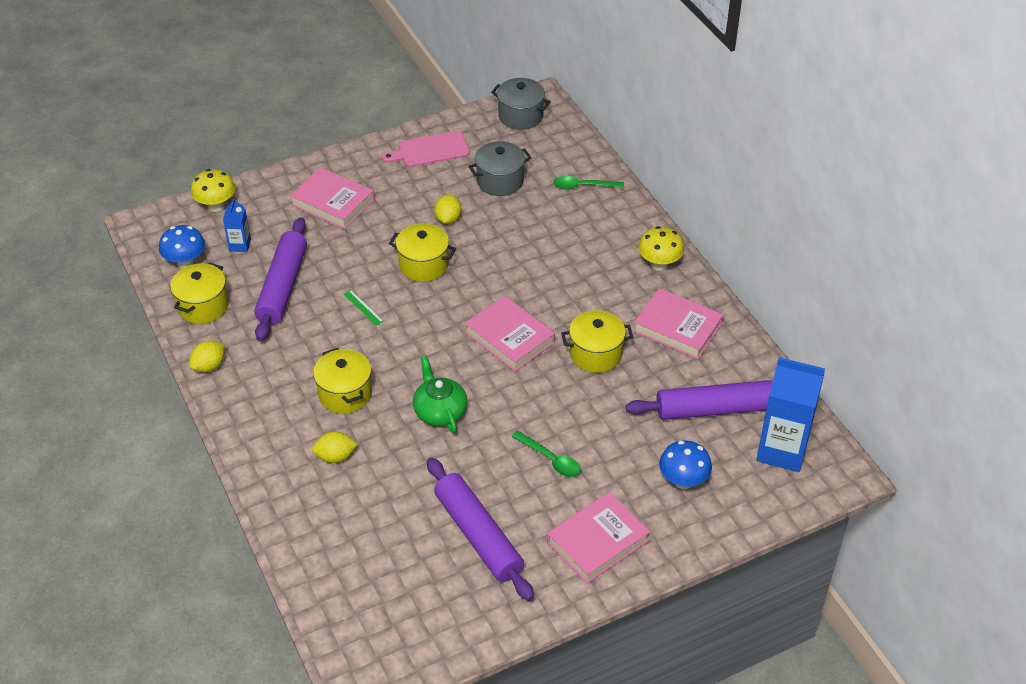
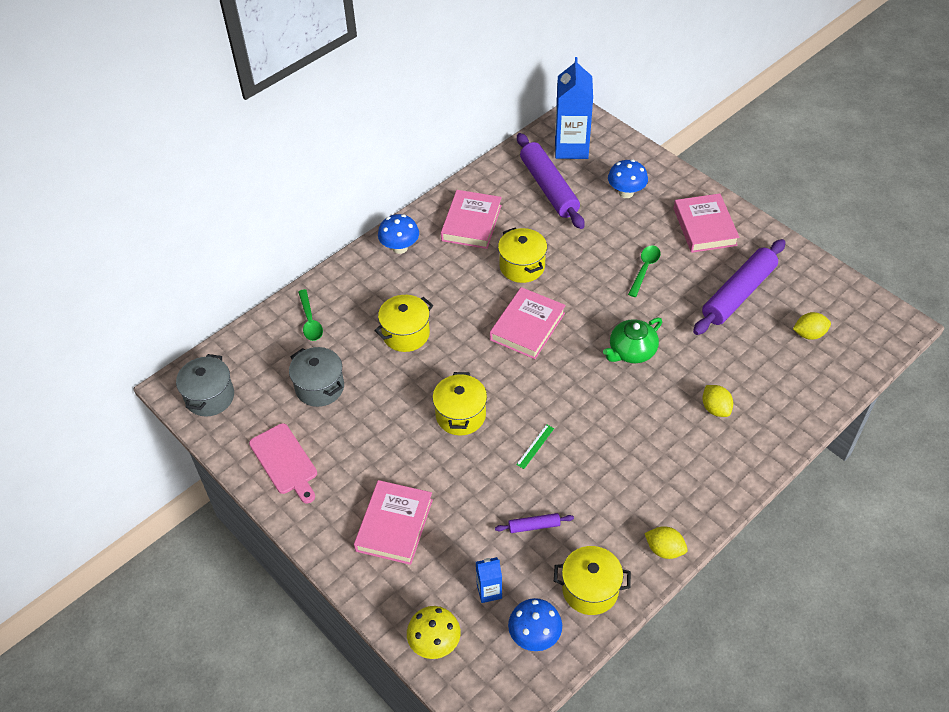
camera: 105 degrees left, 5 degrees up
purple rolling pin [254,217,307,341] -> purple rolling pin [495,513,574,533], size x0.44
yellow pot [313,348,372,414] -> yellow pot moved to [375,295,433,352]
yellow lemon [434,194,461,224] -> yellow lemon moved to [793,312,831,340]
pink book [547,492,650,584] -> pink book turned 45 degrees clockwise [674,193,740,253]
yellow mushroom [638,226,684,271] -> blue mushroom [378,214,419,254]

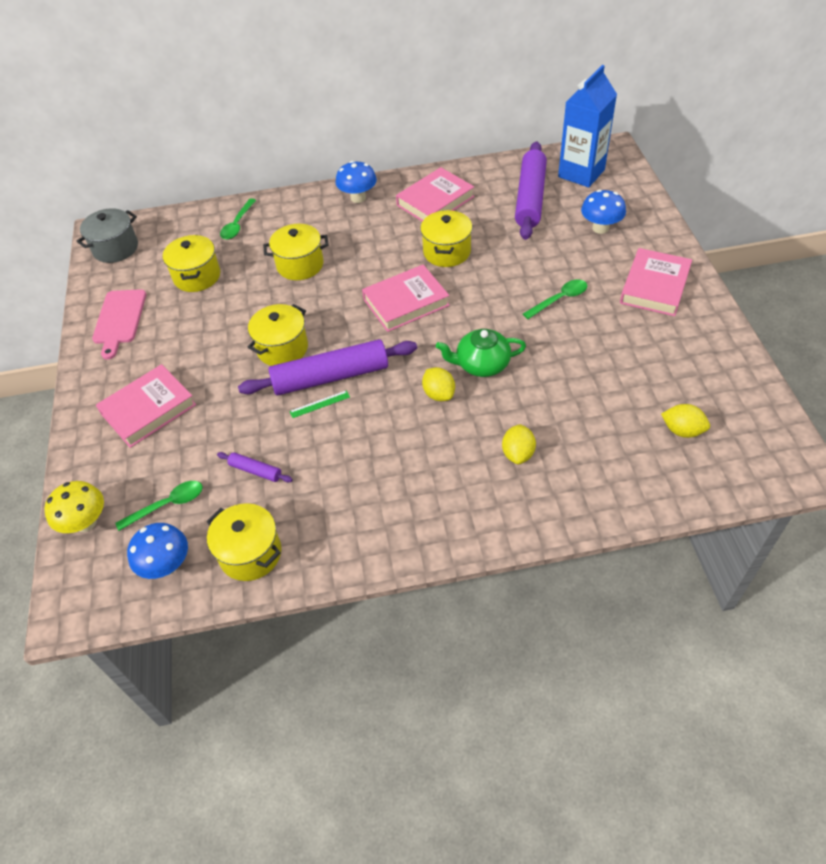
camera: 35 degrees right, 0 degrees up
grey pot [289,347,344,407] -> yellow pot [163,235,220,292]
blue carton [476,557,502,603] -> green spoon [115,481,203,531]
yellow lemon [644,526,688,559] -> yellow lemon moved to [422,367,455,401]
purple rolling pin [693,239,785,335] -> purple rolling pin moved to [238,339,417,395]

